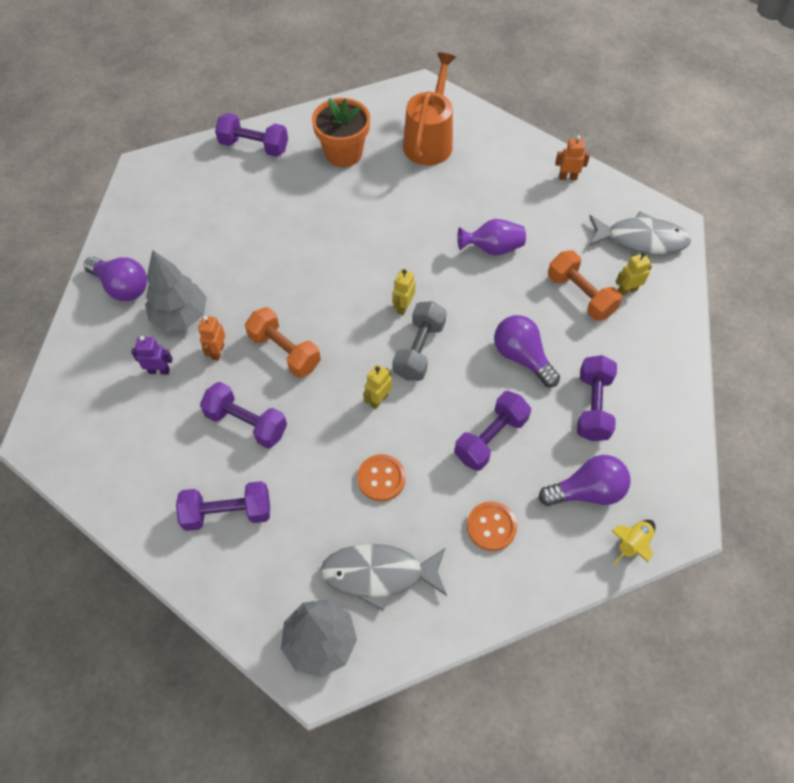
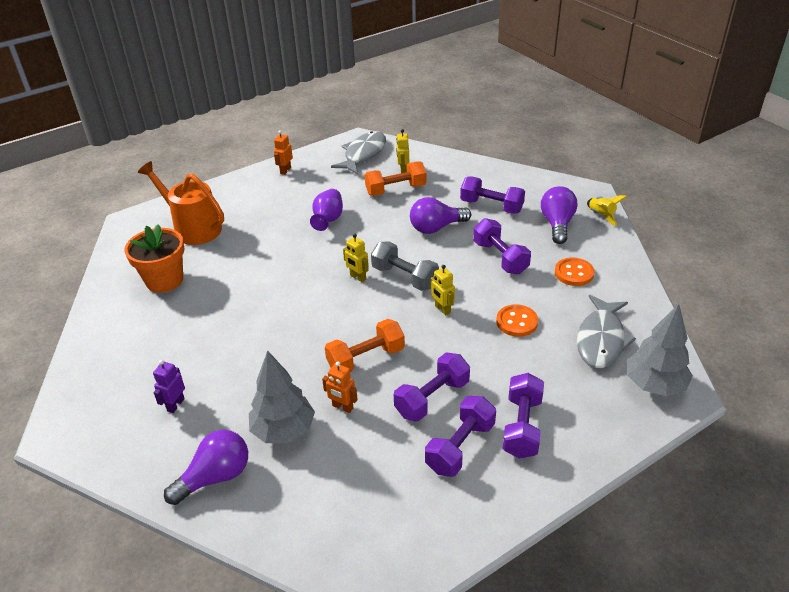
camera: 70 degrees left, 20 degrees down
purple robot [131,336,173,375] -> purple robot moved to [153,360,185,413]
purple dumbbell [215,113,288,157] -> purple dumbbell moved to [425,396,496,477]

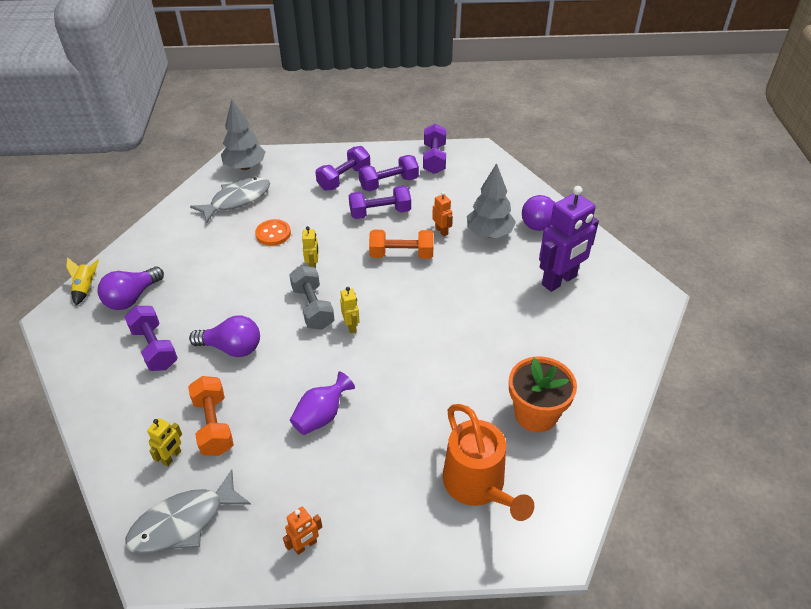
camera: 150 degrees left, 5 degrees up
purple robot [153,360,185,413] -> purple robot [539,186,599,292], size x2.20
orange dumbbell [365,161,426,196] -> orange dumbbell turned 60 degrees clockwise [188,376,234,456]
purple dumbbell [473,218,531,274] -> purple dumbbell moved to [423,123,446,174]
orange button [555,258,594,286] -> none

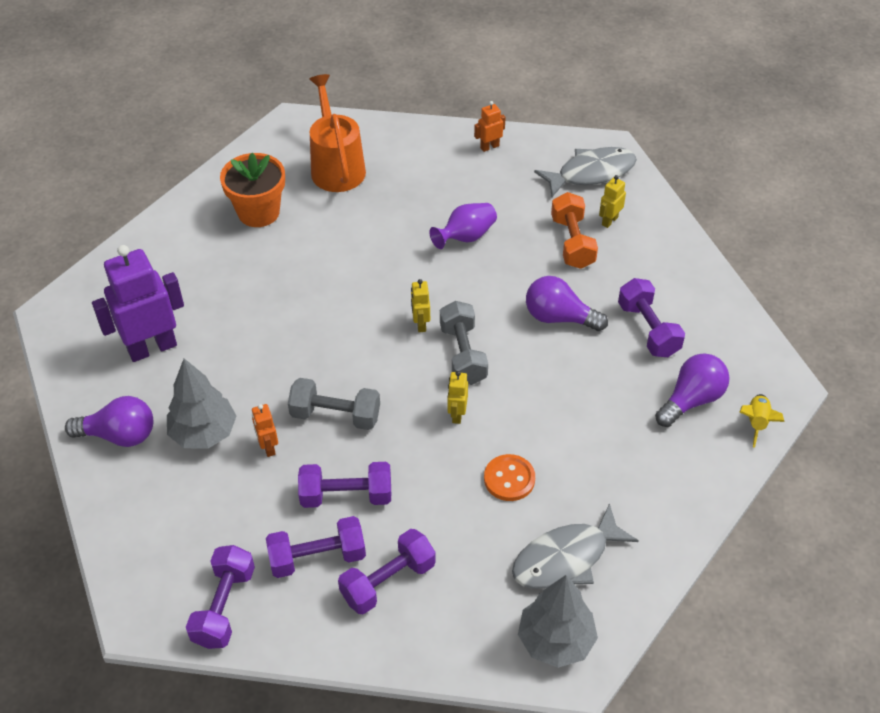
camera: 170 degrees left, 5 degrees up
orange dumbbell [369,230,434,259] -> grey dumbbell [288,378,380,430]

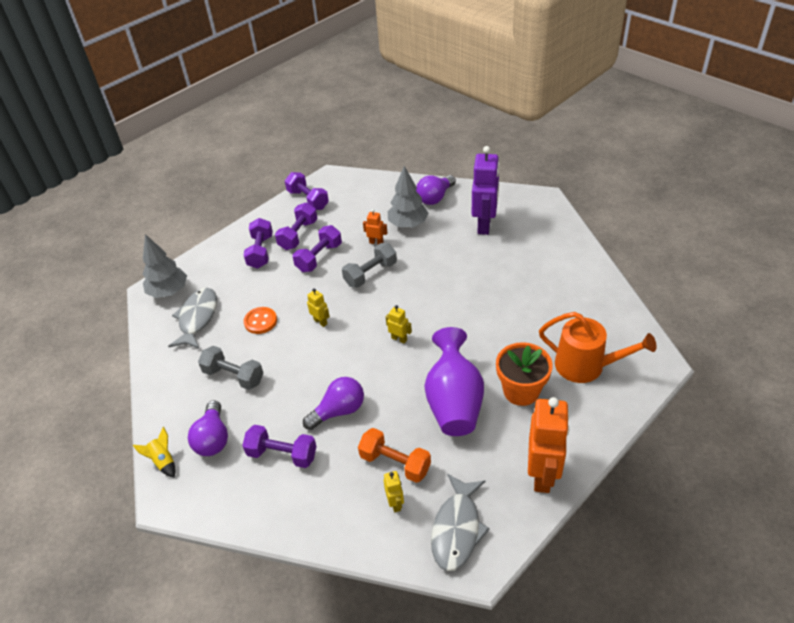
camera: 130 degrees right, 5 degrees down
orange flower pot [220,153,285,227] -> orange flower pot moved to [496,342,553,406]
purple vase [429,203,497,249] -> purple vase [424,327,484,436], size x1.81
grey dumbbell [440,301,488,385] -> grey dumbbell moved to [198,346,263,390]
orange robot [474,101,505,152] -> orange robot [528,397,570,493], size x2.20

